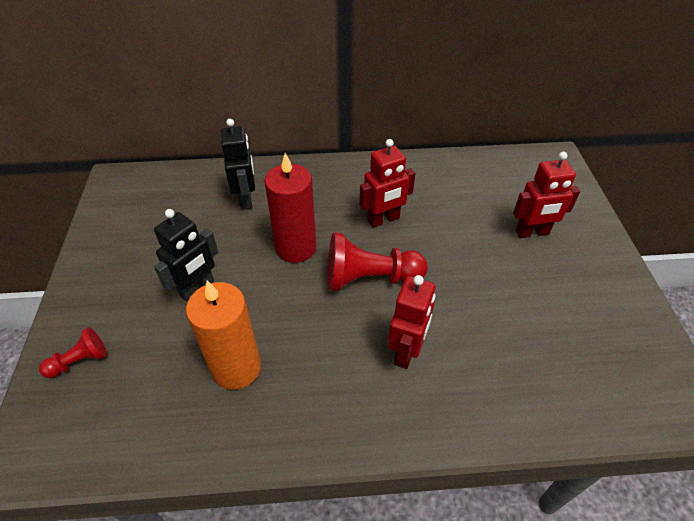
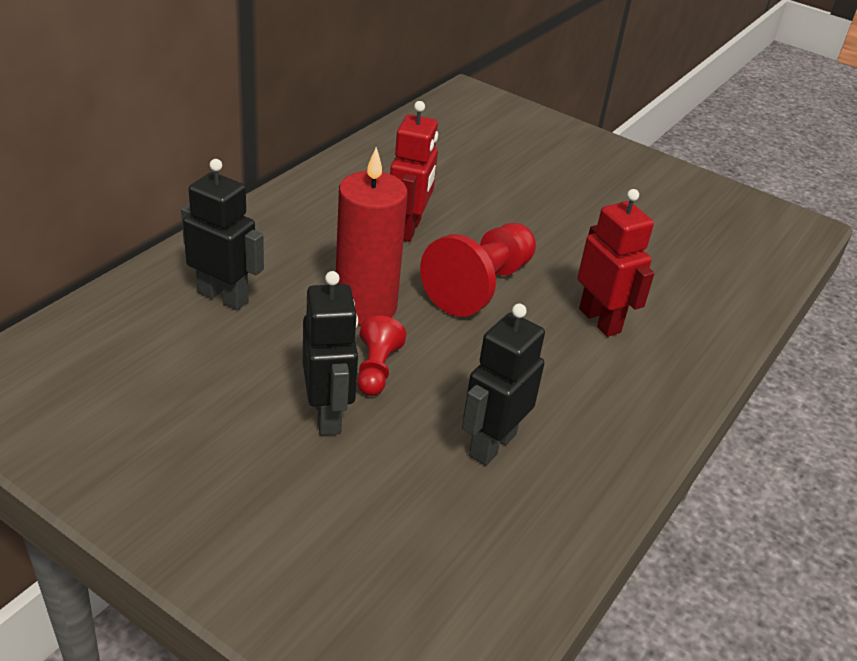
camera: 55 degrees left, 10 degrees down
red pawn [39,327,107,378] -> red pawn moved to [357,316,406,396]
orange candle [186,280,261,390] -> black robot [462,303,545,466]
red robot [513,152,580,238] -> none

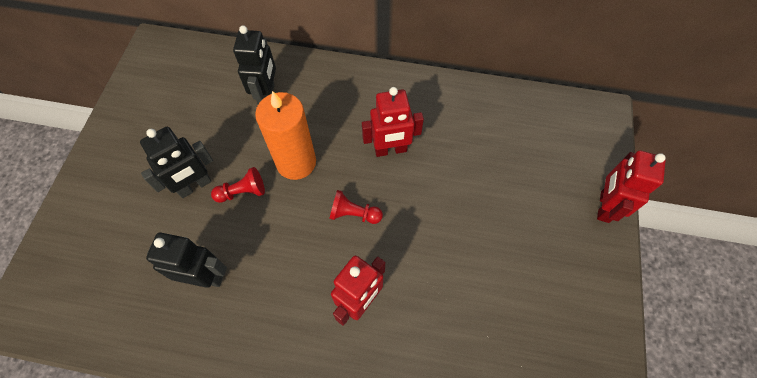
camera: 70 degrees right, 25 degrees up
red candle [336,147,408,325] -> orange candle [255,91,316,180]
red pawn [420,223,536,317] -> red pawn [329,190,383,224], size x0.53
none -> red robot [597,150,666,223]

